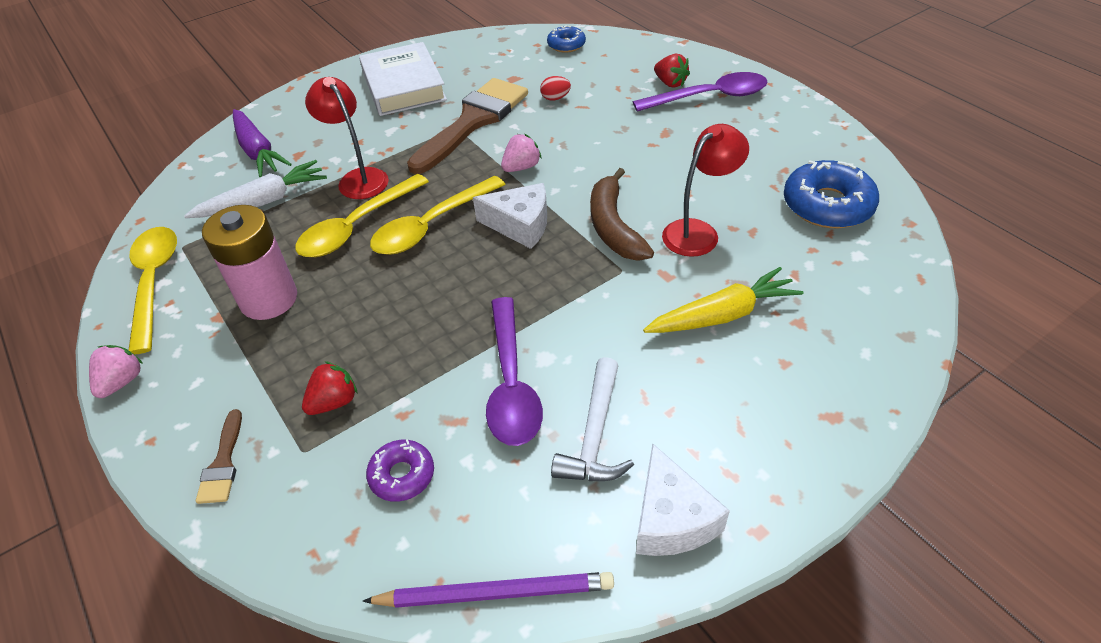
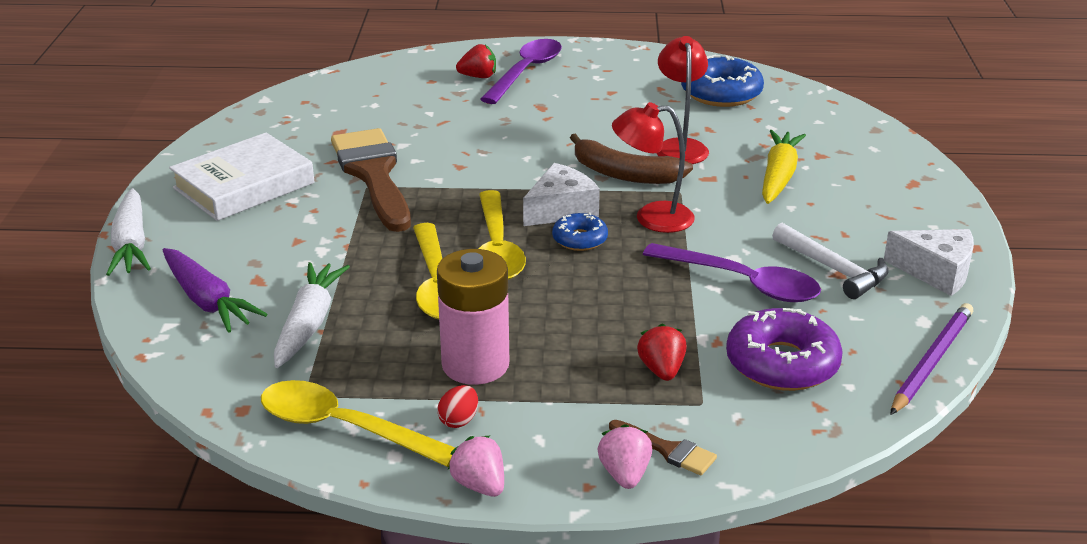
camera: 55 degrees left, 15 degrees down
purple carrot [233,109,292,177] -> purple carrot turned 45 degrees clockwise [163,248,267,333]
red lamp [305,77,389,199] -> red lamp moved to [612,102,695,233]
white book [359,42,447,116] -> white book turned 60 degrees counterclockwise [169,133,314,221]
purple donut [366,439,434,502] -> purple donut [726,308,843,391], size x1.77
pink strawberry [501,134,542,172] -> pink strawberry moved to [598,424,652,489]
red egg [540,76,571,101] -> red egg moved to [437,385,478,428]
blue donut [547,25,586,53] -> blue donut moved to [552,213,608,251]
none -> white carrot [106,188,151,276]

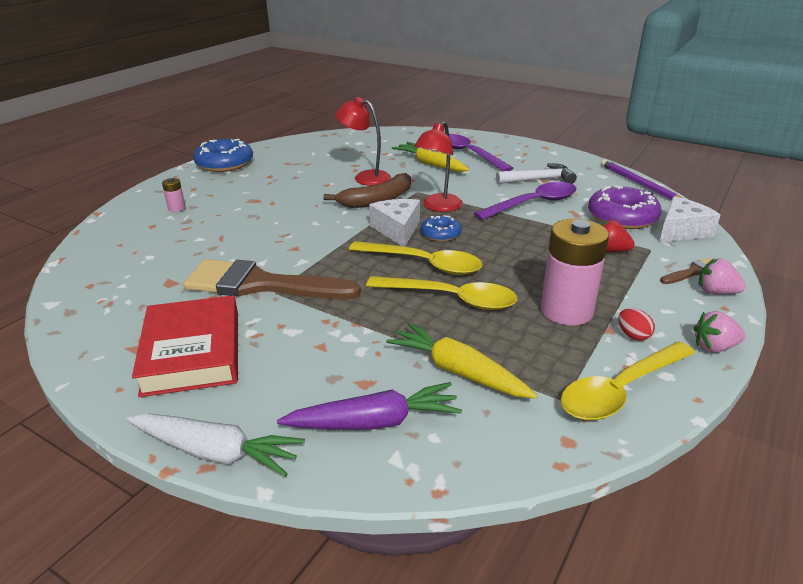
camera: 60 degrees left, 0 degrees up
white book [169,133,314,221] -> red book [132,295,238,397]
white carrot [274,262,350,368] -> yellow carrot [386,322,538,399]
red strawberry [456,44,496,78] -> pink battery [162,178,186,212]
purple spoon [480,39,562,104] -> purple spoon moved to [449,134,513,171]
blue donut [681,55,764,107] -> blue donut moved to [193,139,253,172]
white cheese [884,229,974,296] -> white cheese moved to [660,196,720,242]

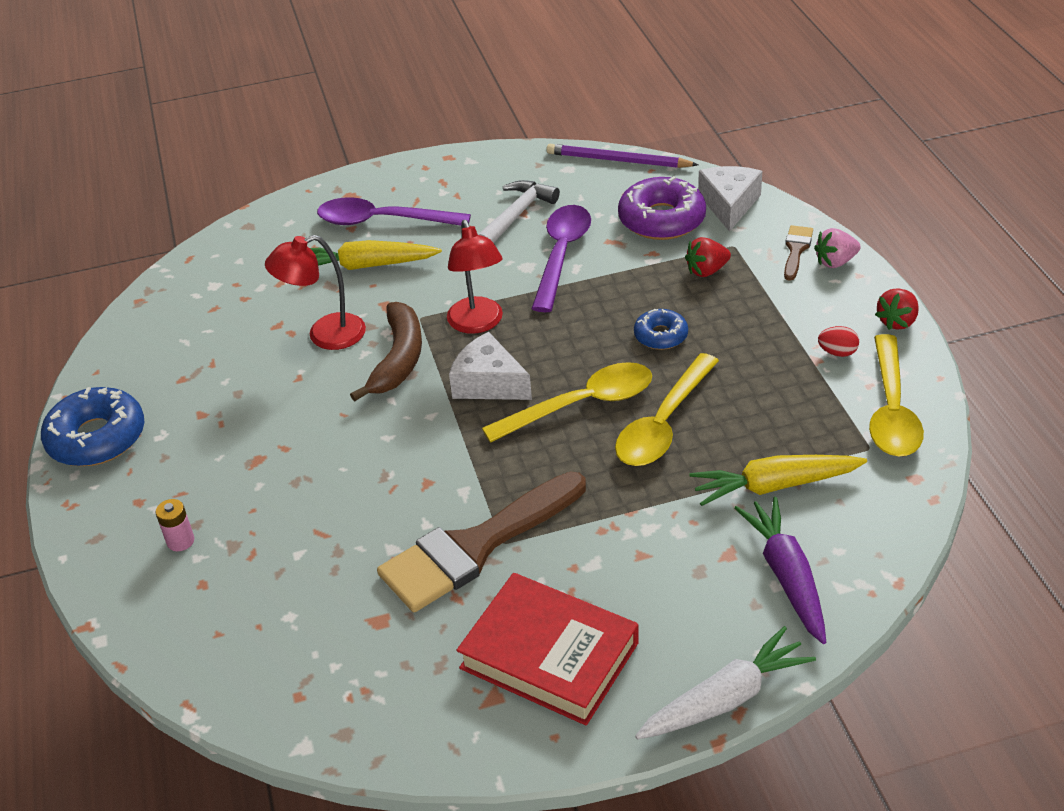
camera: 45 degrees left, 10 degrees up
purple carrot [277,382,462,430] -> purple carrot turned 45 degrees counterclockwise [734,497,826,644]
yellow spoon [366,276,517,310] -> yellow spoon turned 150 degrees clockwise [615,353,719,466]
blue donut [421,215,462,242] -> blue donut moved to [634,309,688,350]
pink battery [540,219,609,326] -> none
pink strawberry [694,311,745,353] -> red strawberry [875,288,919,330]

